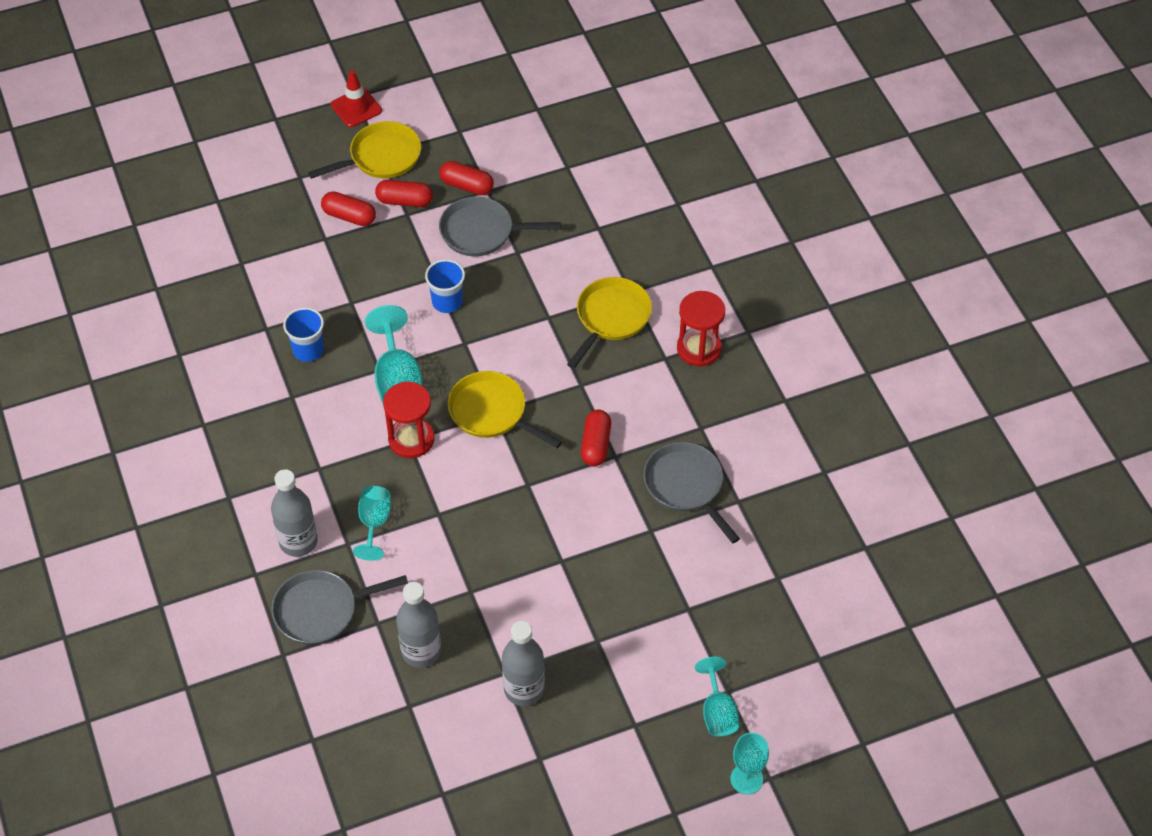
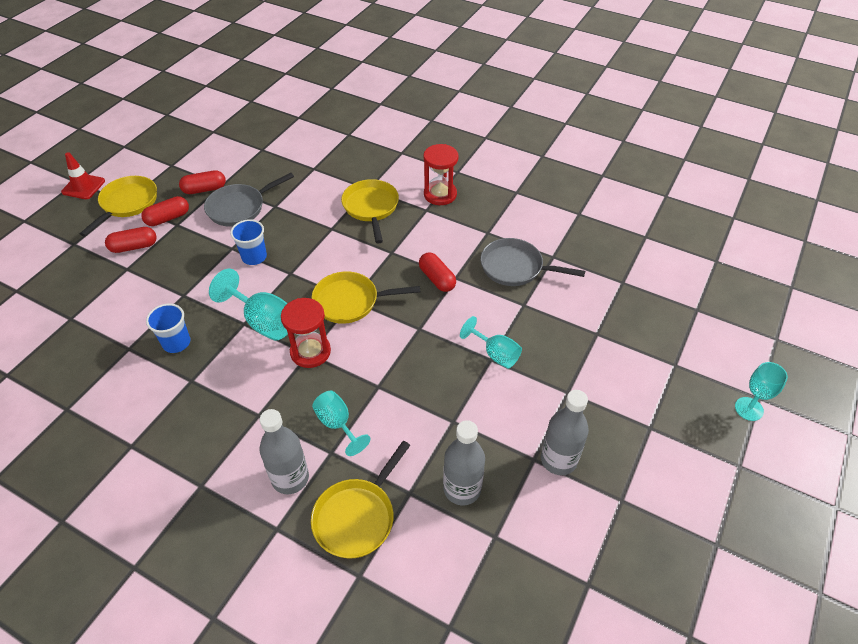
camera: 40 degrees left, 5 degrees down
grey pan [271,570,408,645] -> yellow pan [311,441,410,559]
turquoise goblet [695,657,739,737] -> turquoise goblet moved to [460,316,522,368]

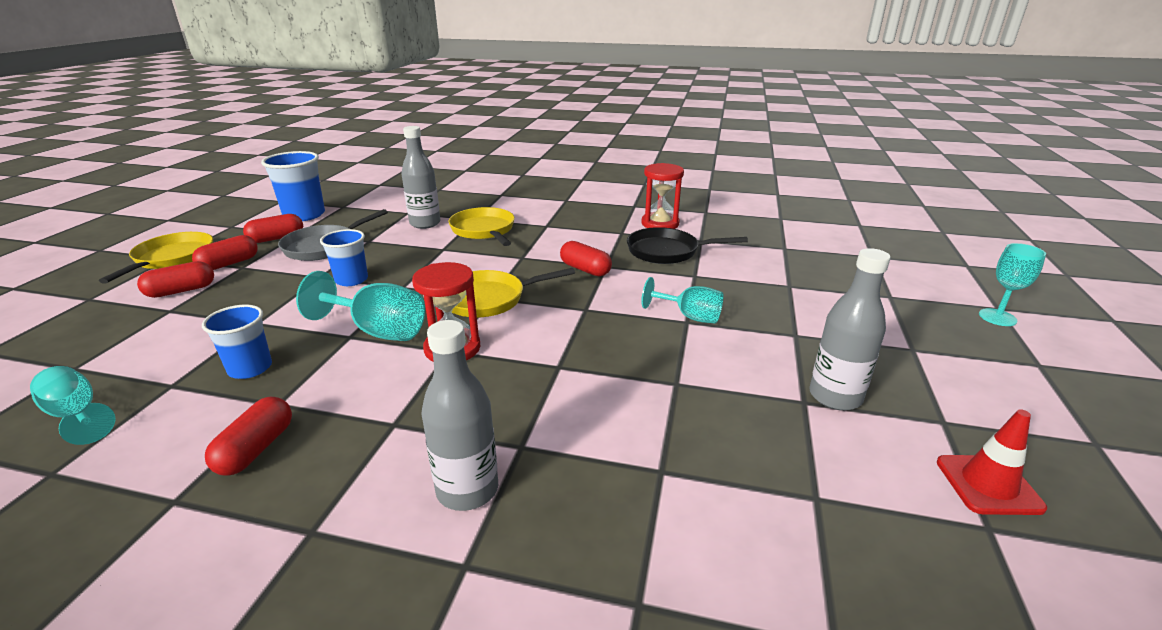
camera: 15 degrees left, 20 degrees down
red traffic cone [61,152,105,199] -> red traffic cone moved to [937,409,1047,515]
yellow pan [311,441,410,559] -> none
turquoise goblet [312,391,370,456] -> turquoise goblet moved to [30,366,116,445]
red hourglass [423,144,459,205] -> red hourglass moved to [641,163,684,229]
grey bottle [443,420,485,505] -> grey bottle moved to [401,126,441,229]
grey pan [480,238,585,286] -> black pan [627,227,748,264]
none -> red capsule [205,397,292,476]
none -> blue cup [261,151,325,221]

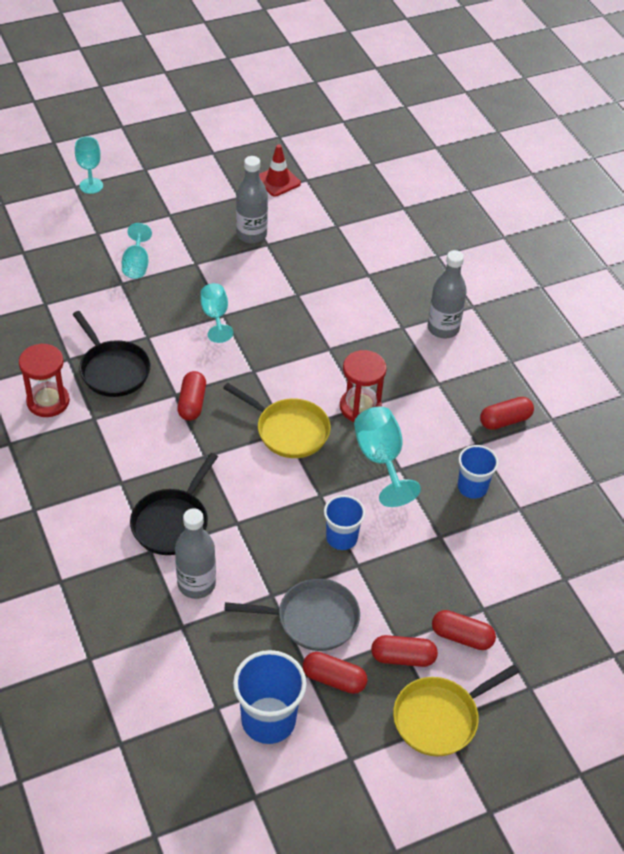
camera: 130 degrees left, 20 degrees up
turquoise goblet [30,366,116,445] -> turquoise goblet moved to [122,223,152,279]
yellow pan [449,207,515,246] -> black pan [130,453,218,555]

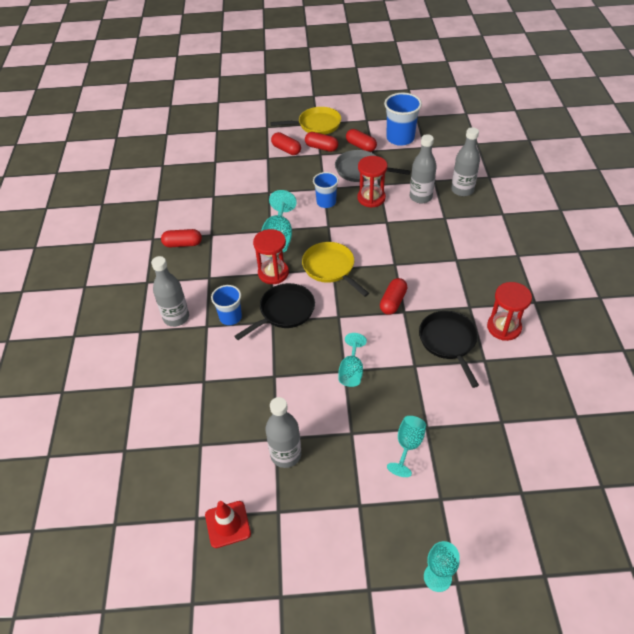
camera: 155 degrees left, 0 degrees up
black pan [130,453,218,555] -> black pan moved to [234,283,315,340]
blue cup [458,445,499,499] -> blue cup moved to [211,285,242,325]
none -> red hourglass [357,156,388,208]
none -> grey bottle [451,127,480,196]

